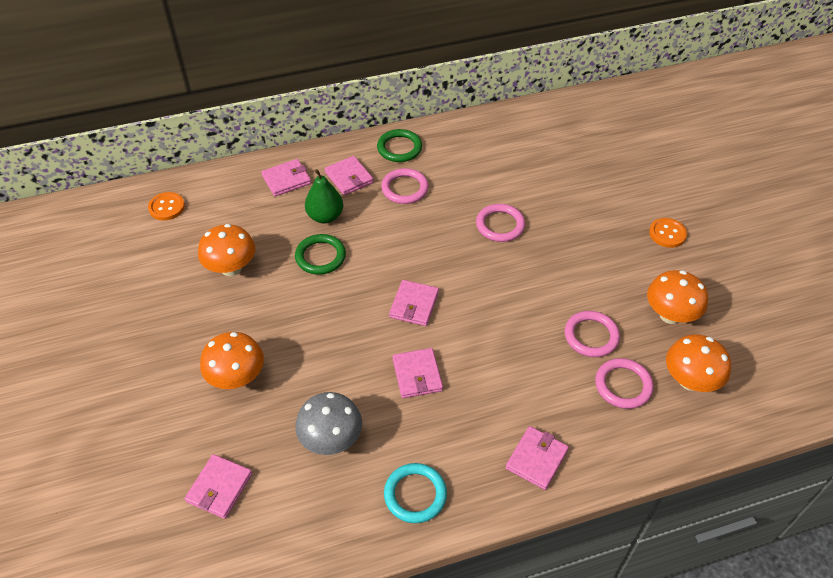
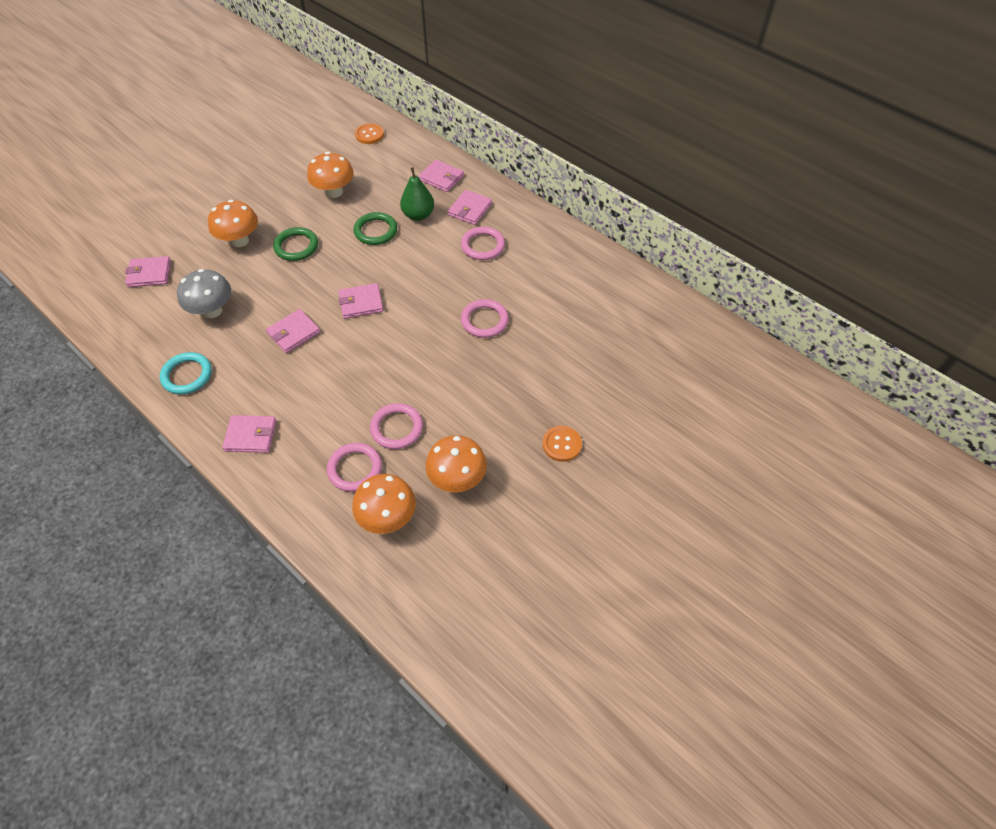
camera: 60 degrees right, 5 degrees up
green ring [377,129,422,162] -> green ring moved to [273,227,318,261]

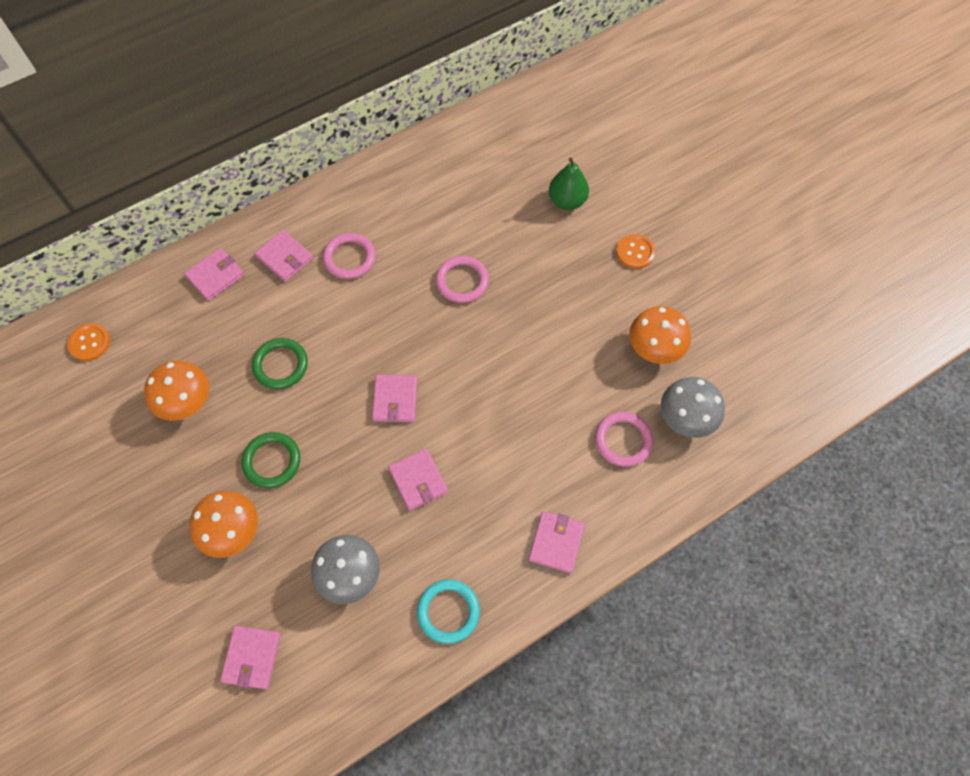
camera: 75 degrees left, 10 degrees up
orange mushroom [352,474,416,534] -> grey mushroom [661,377,725,438]
pink ring [370,403,423,449] -> none
green pear [400,167,434,221] -> green pear moved to [549,157,589,210]

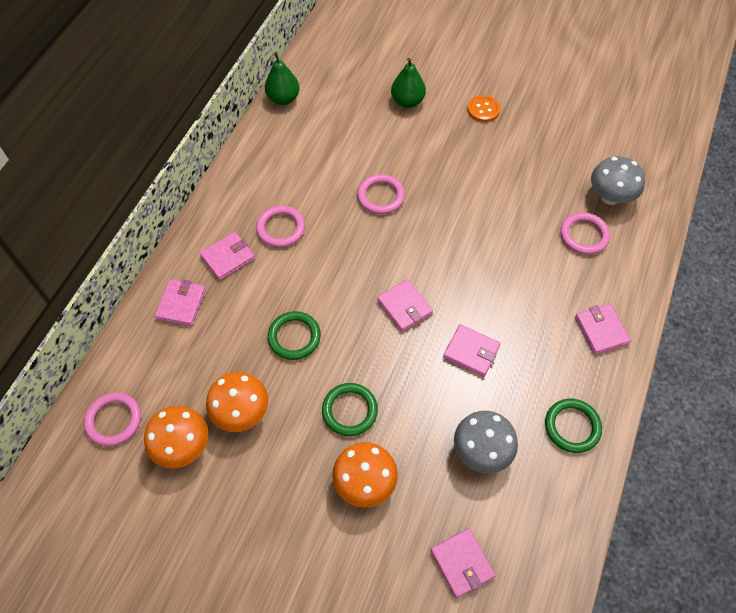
camera: 35 degrees left, 5 degrees down
orange button [67,323,110,361] -> pink ring [84,392,141,446]
pink wallet [255,230,313,282] -> pink wallet turned 45 degrees counterclockwise [200,232,255,280]
turquoise ring [417,579,480,644] -> green ring [545,399,602,453]
orange mushroom [629,306,691,364] -> orange mushroom moved to [144,406,208,469]
none -> green pear [265,52,300,105]

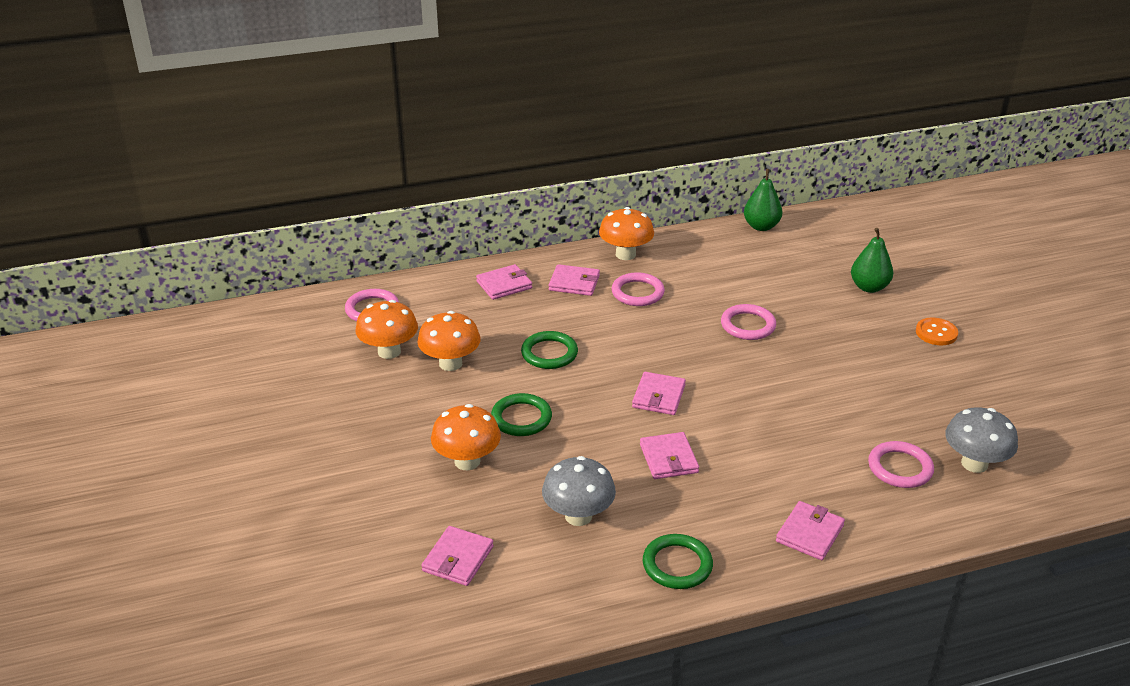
camera: 50 degrees right, 25 degrees down
none -> orange mushroom [599,207,654,260]

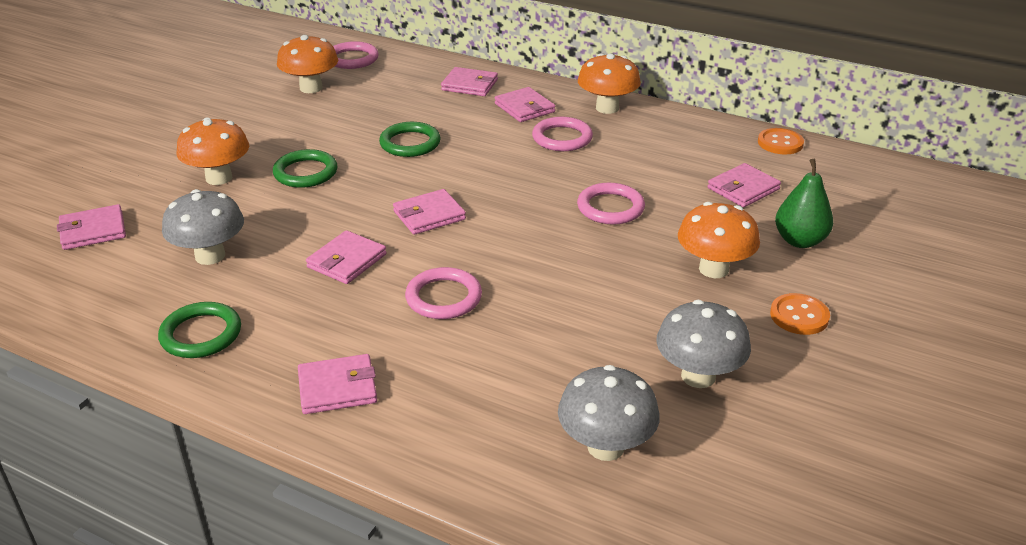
camera: 45 degrees right, 0 degrees up
orange mushroom [417,311,481,371] -> orange mushroom moved to [678,202,760,278]
green pear [744,169,782,231] -> orange button [758,128,804,155]
pink ring [868,441,934,488] -> pink ring moved to [405,267,482,319]
none -> grey mushroom [656,300,751,388]
none -> pink wallet [708,163,781,207]

